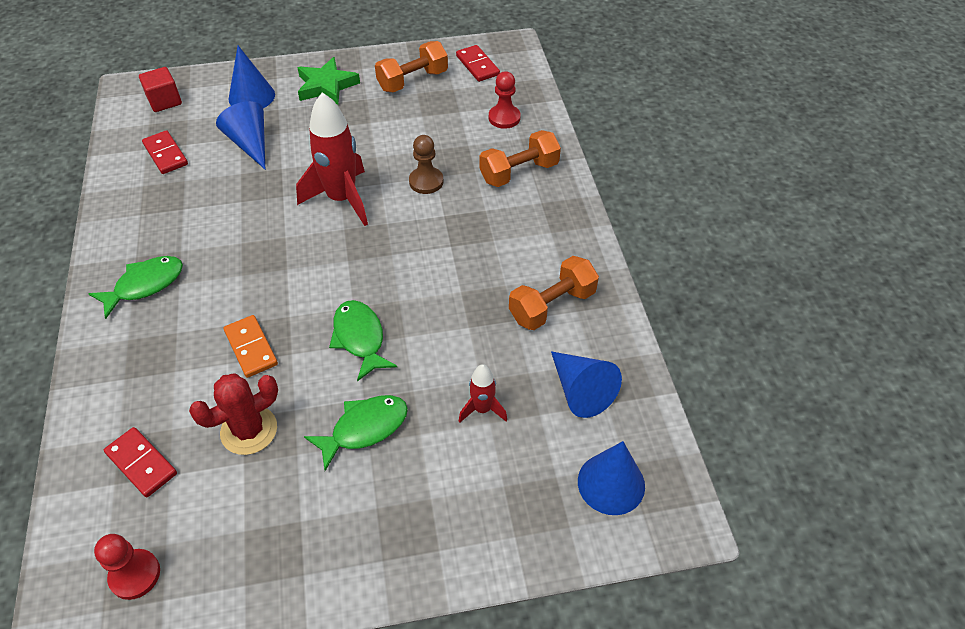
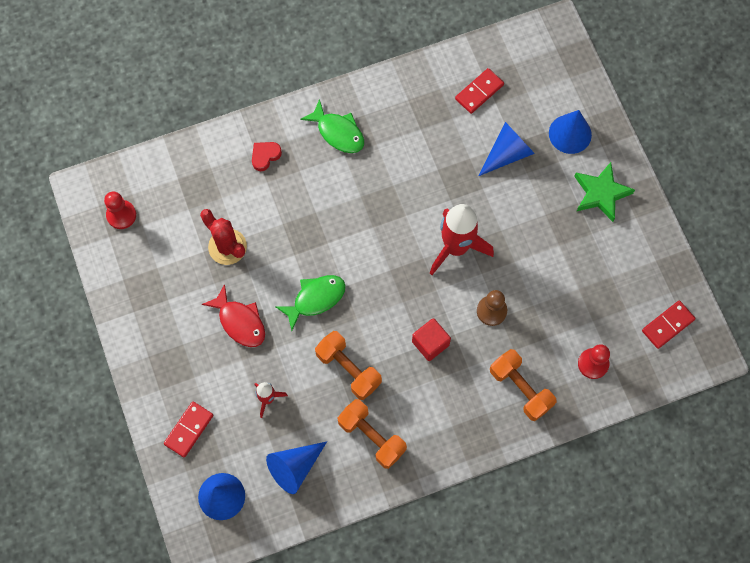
camera: 80 degrees right, 20 degrees up
red domino [104,427,177,497] -> red domino moved to [164,402,213,457]
red cube [139,67,182,112] -> red cube moved to [412,318,451,361]
orange domino [224,315,278,378] -> none
green fish [304,395,408,471] -> red fish [202,284,265,347]
orange dumbbell [375,41,448,92] -> orange dumbbell moved to [315,331,382,400]
none -> red heart [252,142,282,171]

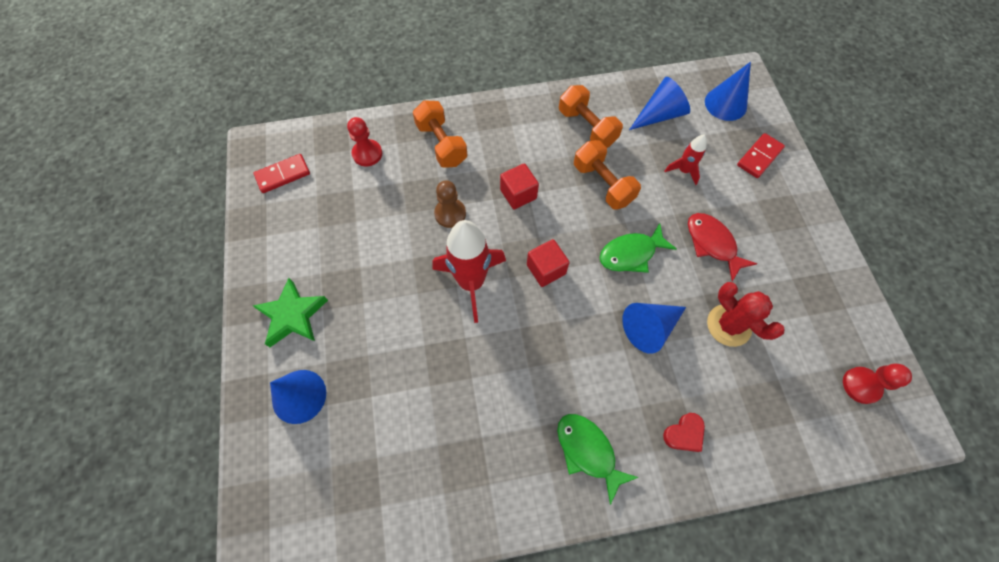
camera: 170 degrees left, 5 degrees down
red domino [455,68,504,114] -> none
blue cone [479,122,535,176] -> blue cone moved to [622,303,686,354]
none -> red cube [527,239,570,287]

